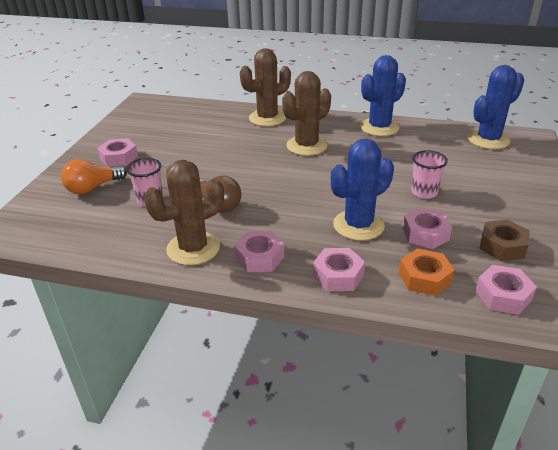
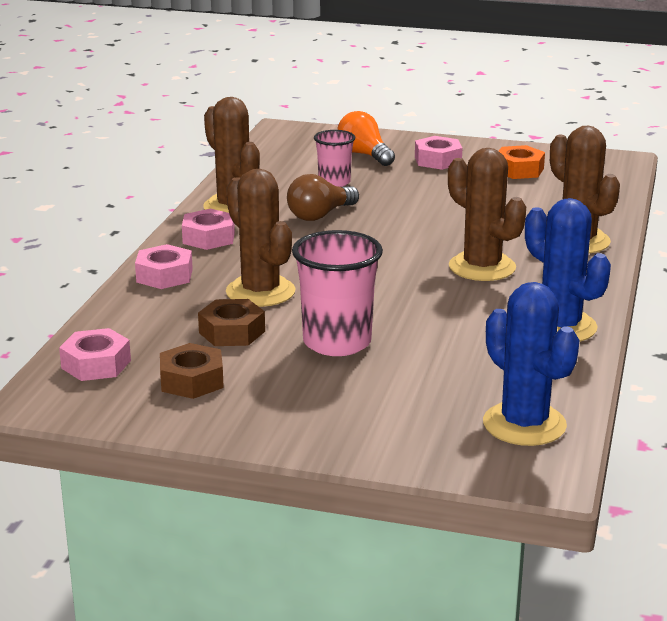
camera: 90 degrees right, 10 degrees down
blue cactus [331,139,394,241] -> brown cactus [226,169,296,307]
orange nut [399,248,454,296] -> orange nut moved to [499,145,545,179]
pink nut [403,208,452,249] -> brown nut [198,299,265,346]
pink cup [411,150,448,199] -> pink cup [292,230,383,356], size x1.67

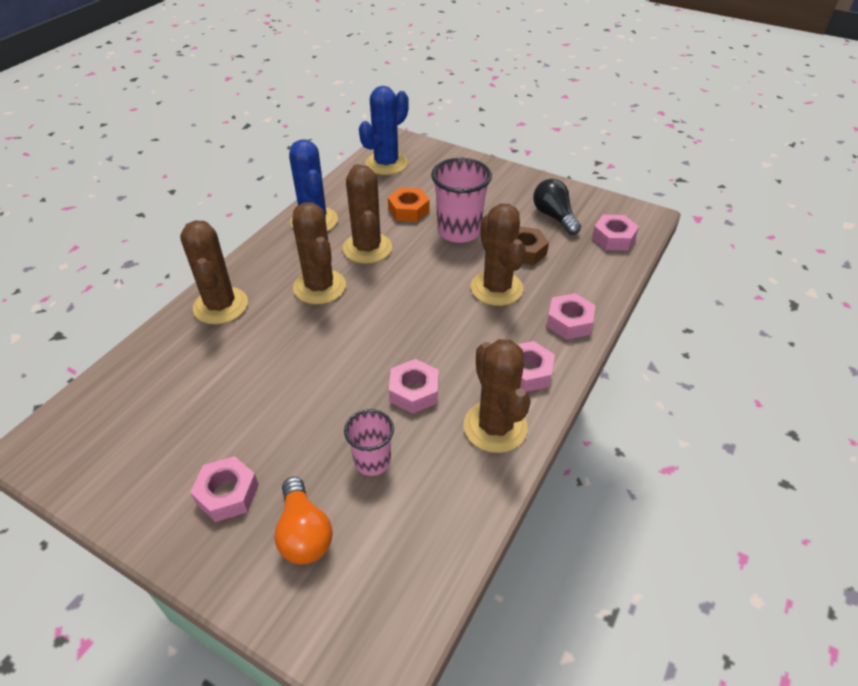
camera: 165 degrees left, 20 degrees up
brown nut [160,343,224,399] -> black light bulb [533,179,581,235]
brown light bulb [287,174,359,221] -> pink nut [389,359,439,414]
blue cactus [483,282,579,446] -> blue cactus turned 60 degrees clockwise [359,86,409,175]
orange nut [499,145,545,179] -> orange nut moved to [388,188,430,222]
none -> brown cactus [343,164,392,264]

